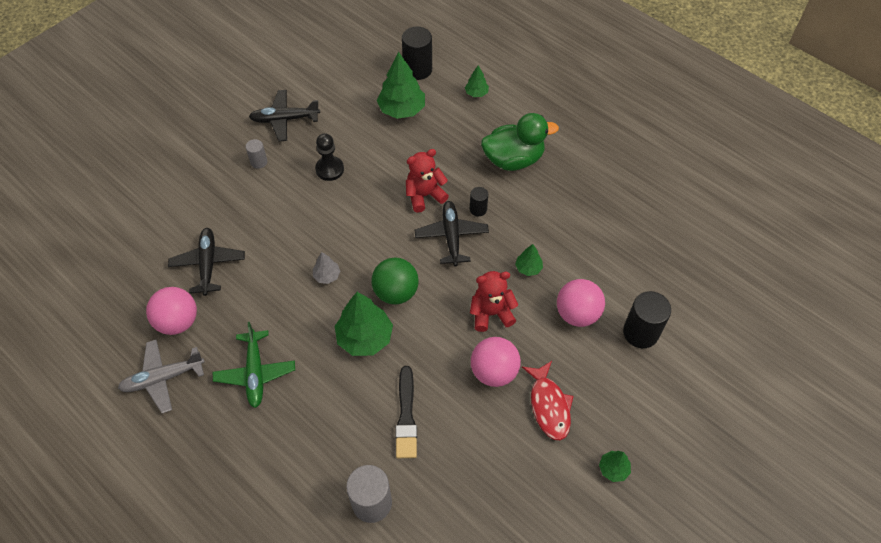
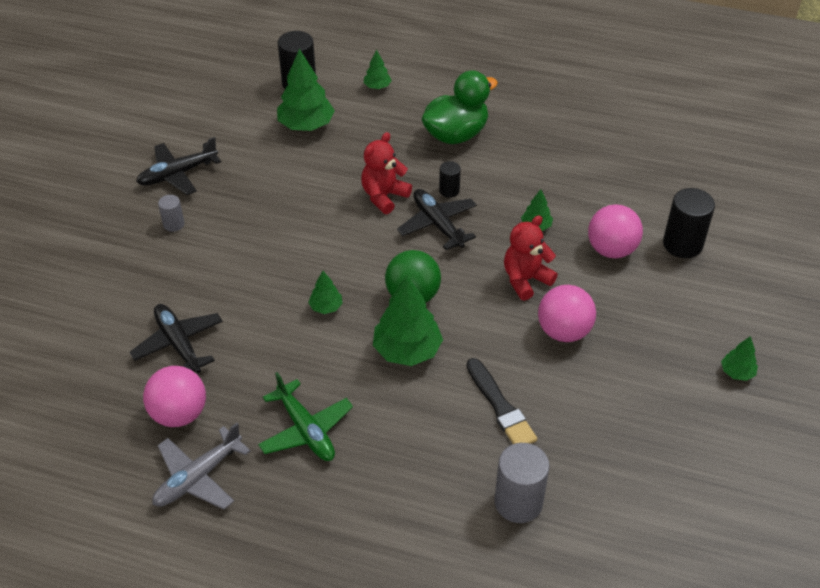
camera: 25 degrees left, 10 degrees down
grey tree [313,252,340,284] -> green tree [308,271,343,314]
black pawn [315,133,344,181] -> none
red fish [522,361,573,440] -> none

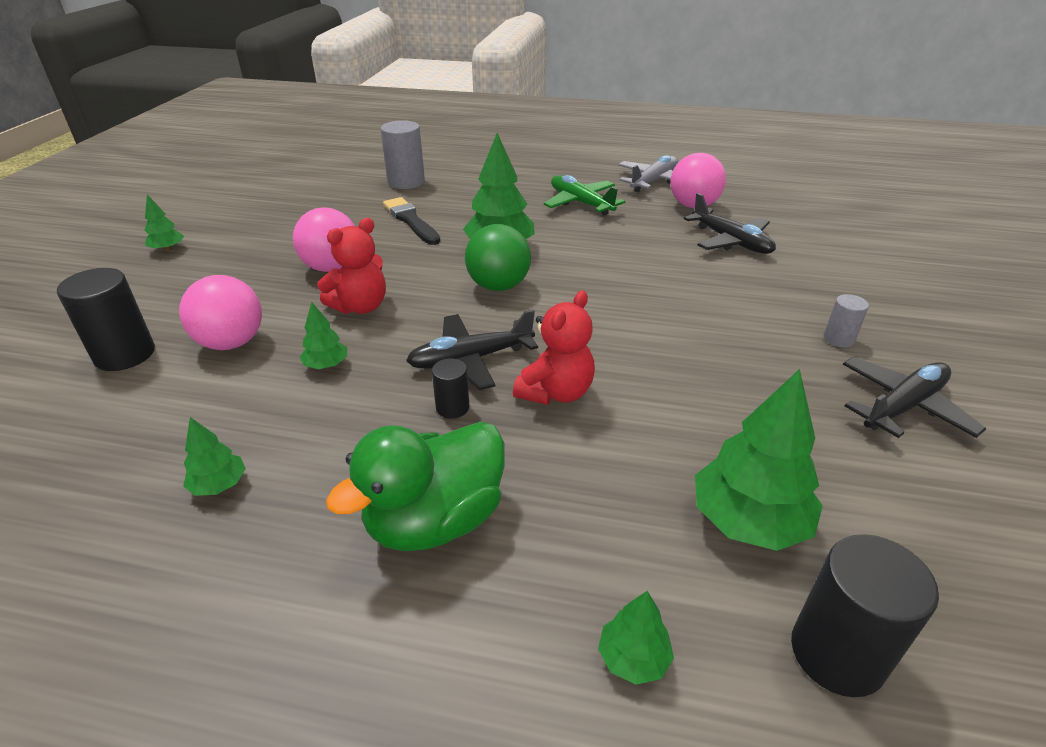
camera: 175 degrees right, 10 degrees down
green tree [308,271,343,314] -> green tree moved to [183,417,246,496]
black plane [397,189,477,250] -> black plane turned 105 degrees clockwise [406,309,538,390]

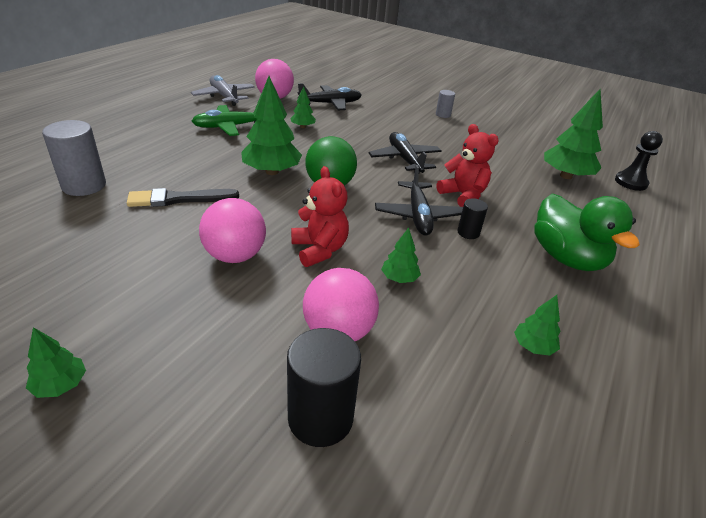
camera: 75 degrees left, 0 degrees up
green tree [598,591,674,685] -> green tree moved to [290,86,316,128]
black cylinder [791,534,939,697] -> black pawn [615,131,663,191]
black plane [843,357,986,438] -> black plane moved to [369,132,442,173]

